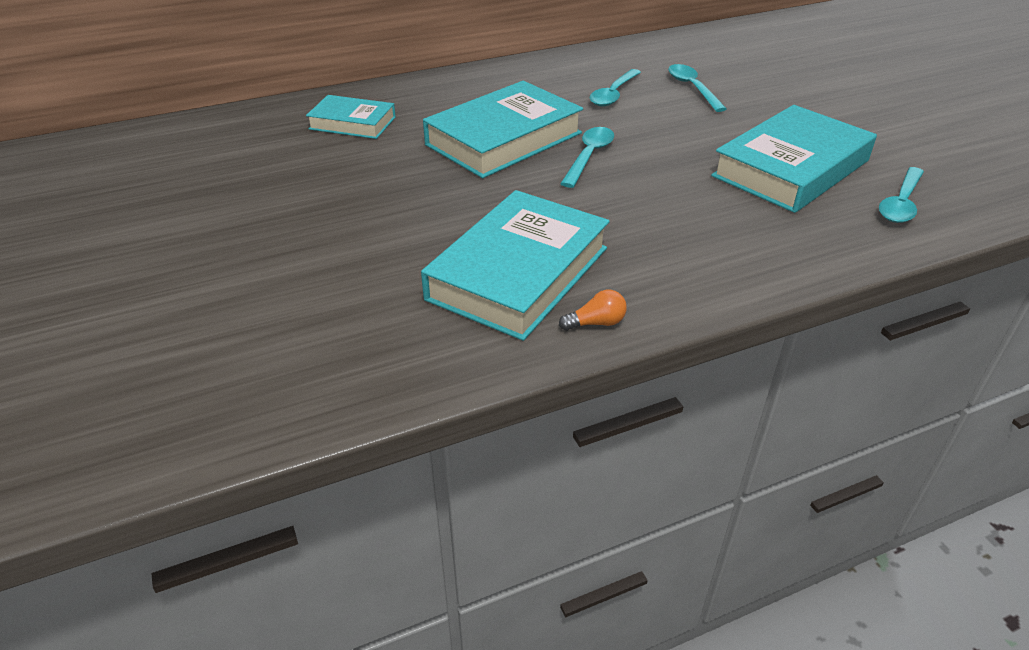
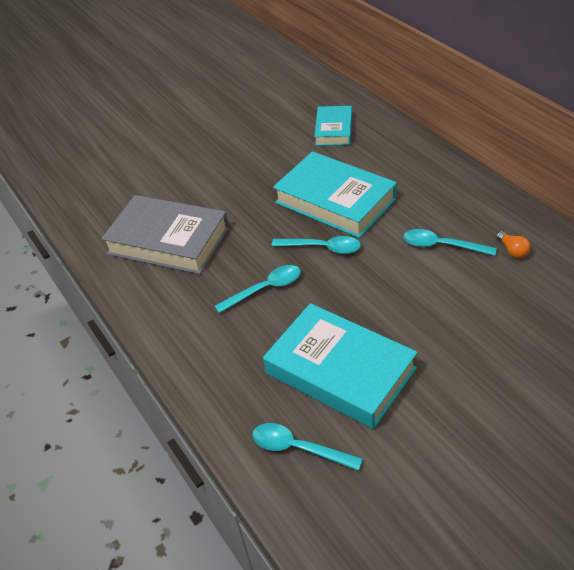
camera: 85 degrees right, 5 degrees up
turquoise book [421,190,610,341] -> grey book [101,195,229,274]
orange light bulb [559,290,627,331] -> orange light bulb moved to [496,231,530,258]
turquoise spoon [668,64,727,112] -> turquoise spoon moved to [215,265,301,313]

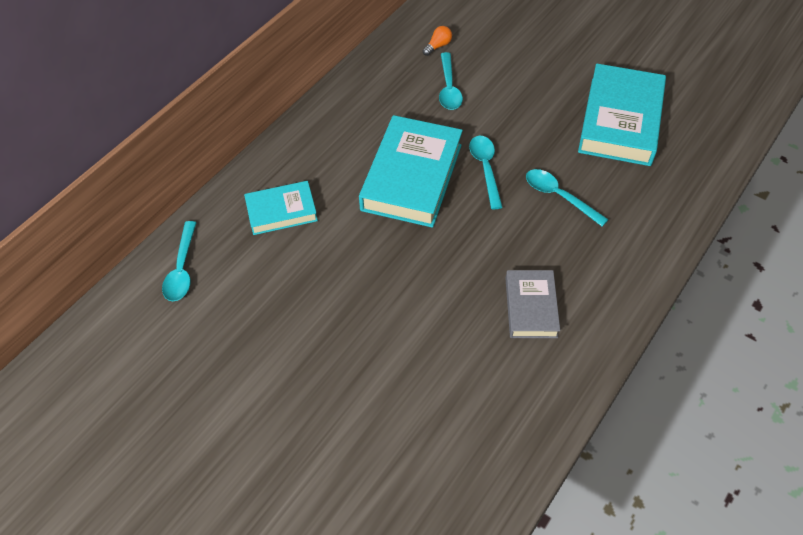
camera: 115 degrees left, 10 degrees up
grey book [101,195,229,274] -> grey book [506,270,560,338], size x0.57
turquoise spoon [252,423,363,471] -> turquoise spoon moved to [162,221,197,301]

